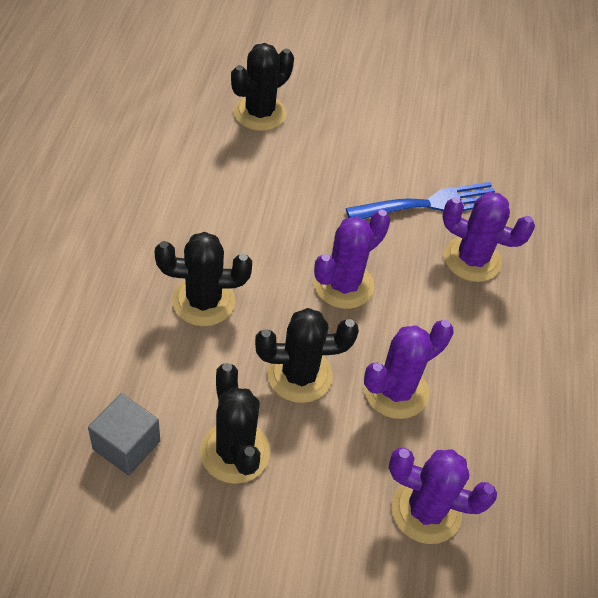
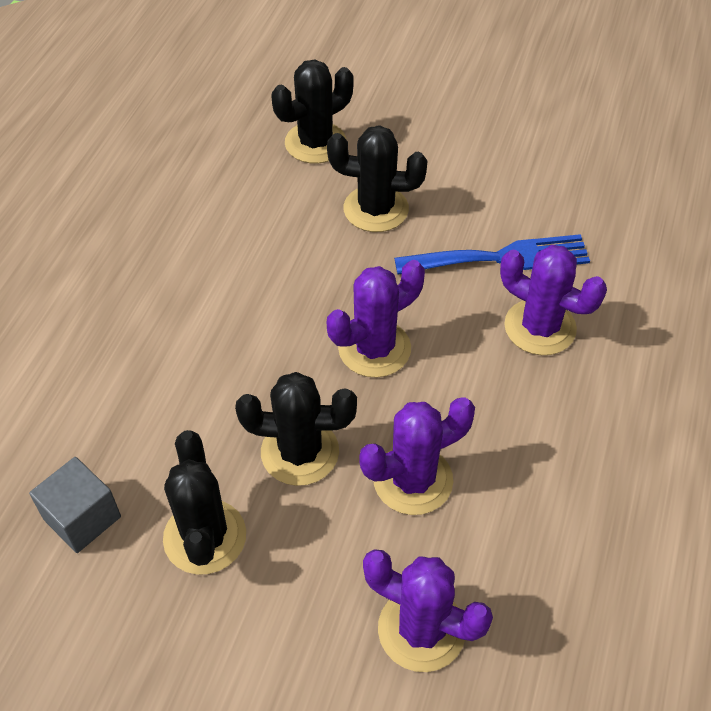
camera: 15 degrees right, 0 degrees up
black cactus [155,232,252,326] -> black cactus moved to [327,125,428,232]

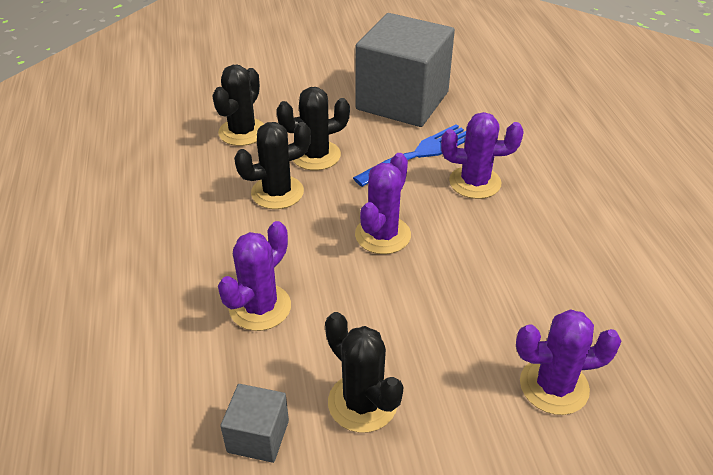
camera: 30 degrees left, 10 degrees down
black cactus [235,372,357,486] -> black cactus moved to [234,122,311,209]
purple cactus [359,397,475,515] -> purple cactus moved to [218,221,291,331]
none -> grey cube [355,13,455,127]

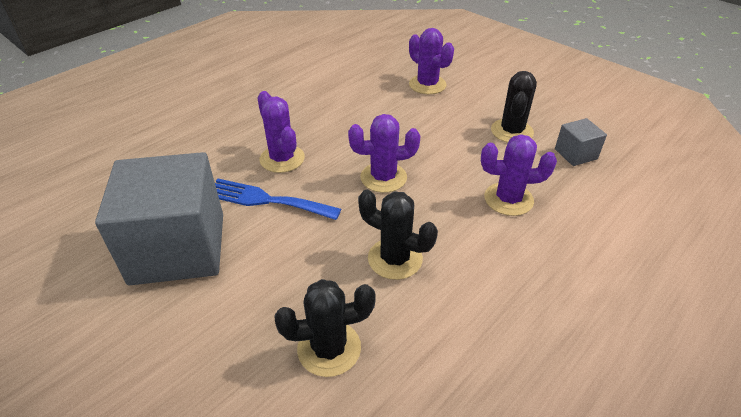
camera: 125 degrees left, 0 degrees up
black cactus [276,87,350,170] -> none

